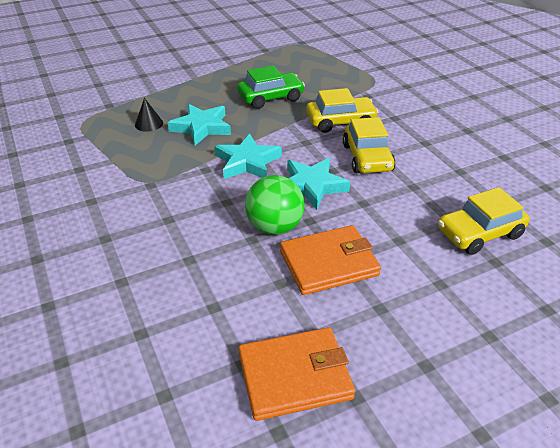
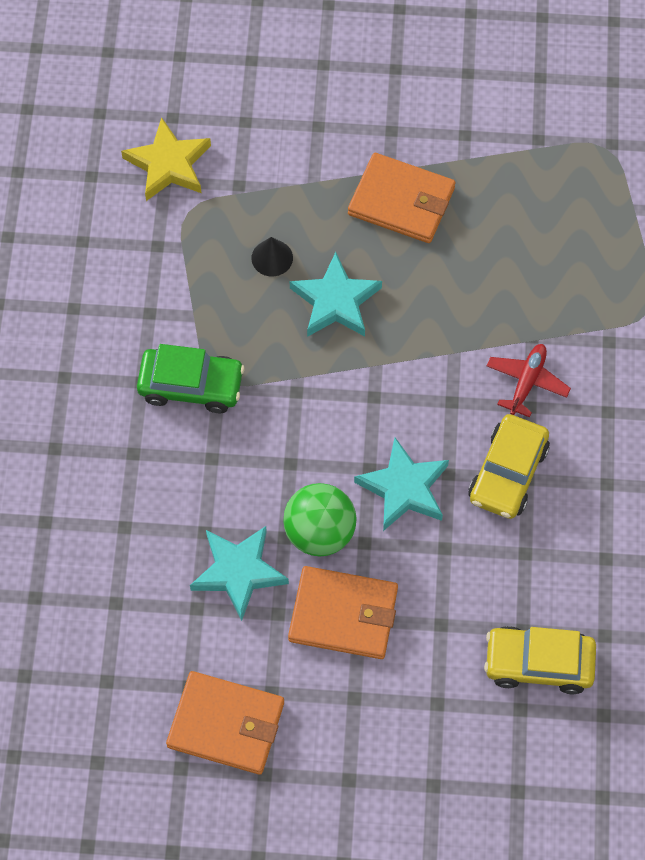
camera: 30 degrees right, 25 degrees up
turquoise star [214,133,282,179] -> turquoise star moved to [190,526,289,621]
green car [238,66,305,109] -> green car moved to [137,344,245,413]
yellow car [306,88,378,133] -> red plane [487,344,571,417]
none -> yellow star [121,117,211,201]
none -> orange wallet [348,153,455,243]

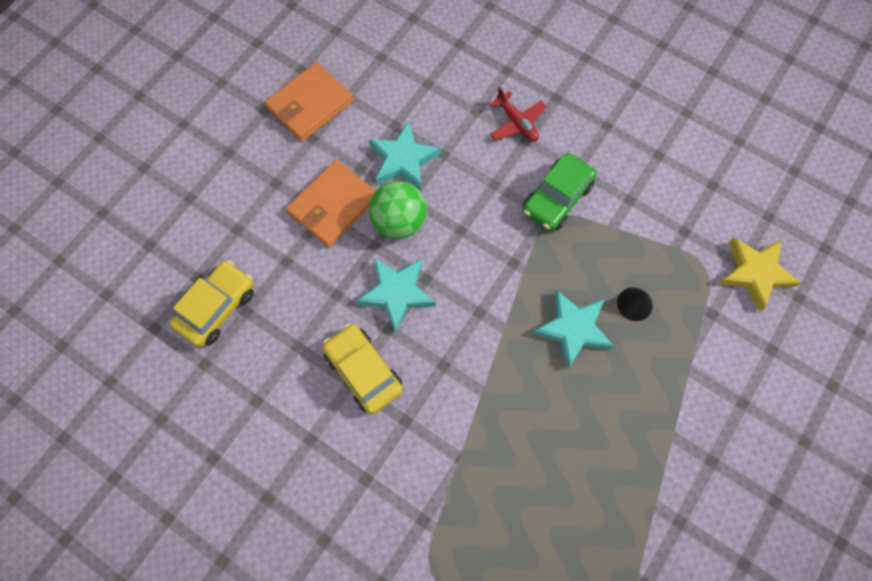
camera: 120 degrees right, 5 degrees up
orange wallet [348,153,455,243] -> none
red plane [487,344,571,417] -> red plane moved to [489,87,547,142]

